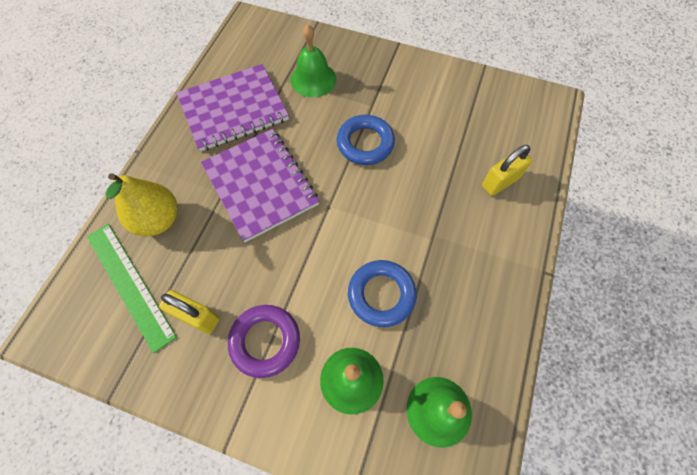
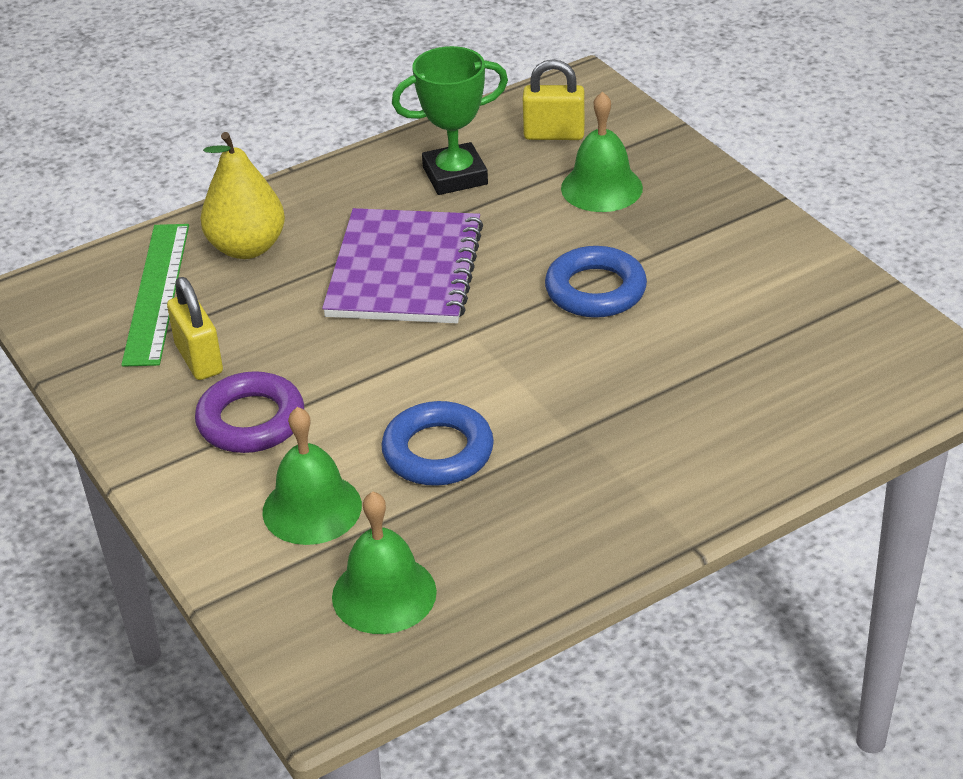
camera: 40 degrees right, 25 degrees down
purple notebook [176,64,289,152] -> green trophy [392,46,508,195]
yellow padlock [482,145,532,196] -> yellow padlock moved to [523,59,585,140]

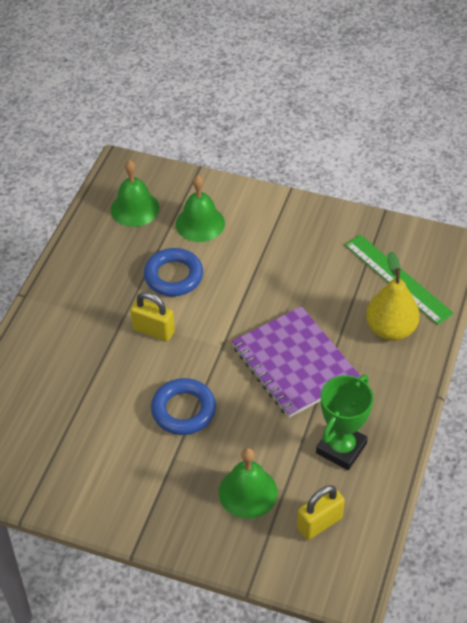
camera: 140 degrees right, 10 degrees up
yellow padlock [167,277,223,380] -> yellow padlock moved to [130,292,175,342]
purple ring [195,371,304,453] -> none

